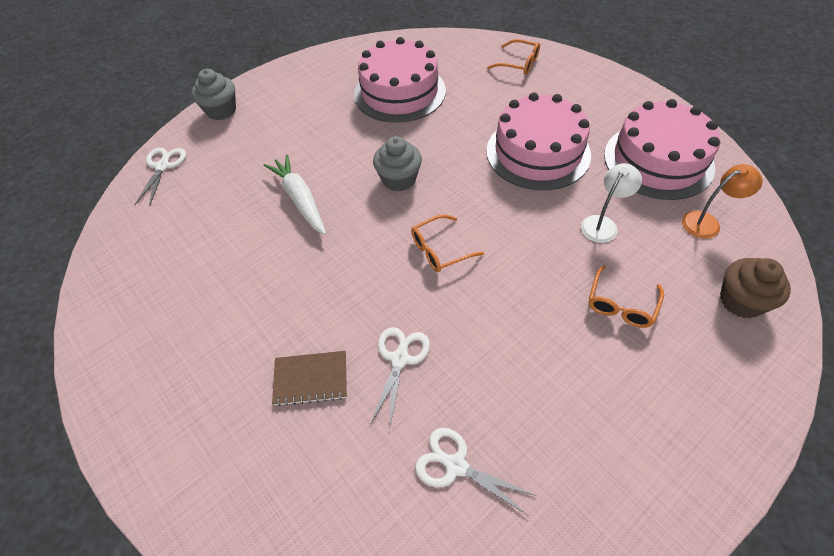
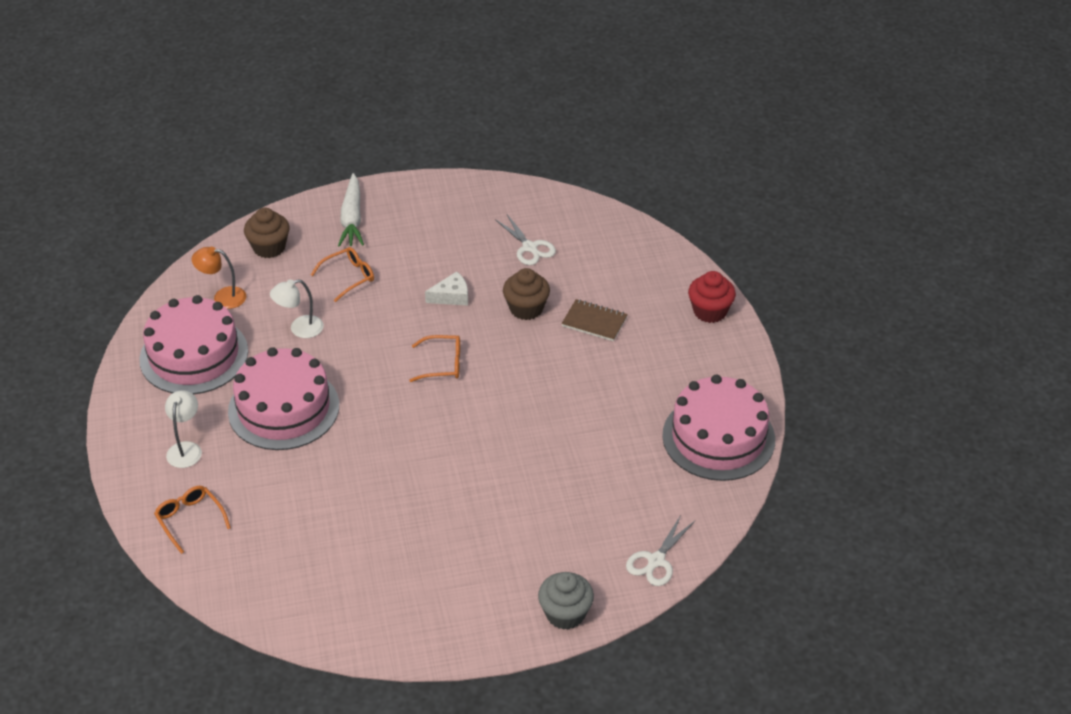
camera: 155 degrees left, 10 degrees down
white carrot [264,155,326,235] -> white carrot moved to [338,173,364,247]
pink cake [354,37,446,123] -> pink cake moved to [662,375,775,481]
white scissors [370,327,430,430] -> brown cupcake [503,268,550,320]
grey cupcake [373,136,422,192] -> none
none -> white lamp [165,390,202,468]
none -> white cheese [425,271,468,306]
none -> red cupcake [688,271,736,323]

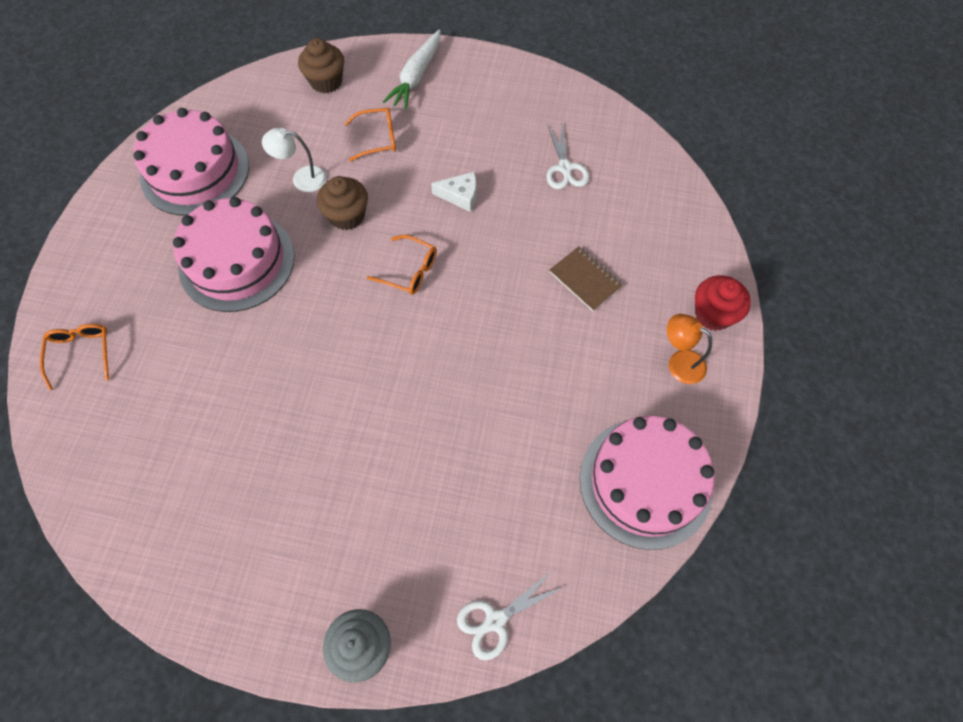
camera: 25 degrees right, 20 degrees up
white lamp [165,390,202,468] -> none
orange lamp [192,247,246,309] -> orange lamp moved to [667,314,712,384]
brown cupcake [503,268,550,320] -> brown cupcake moved to [317,176,368,230]

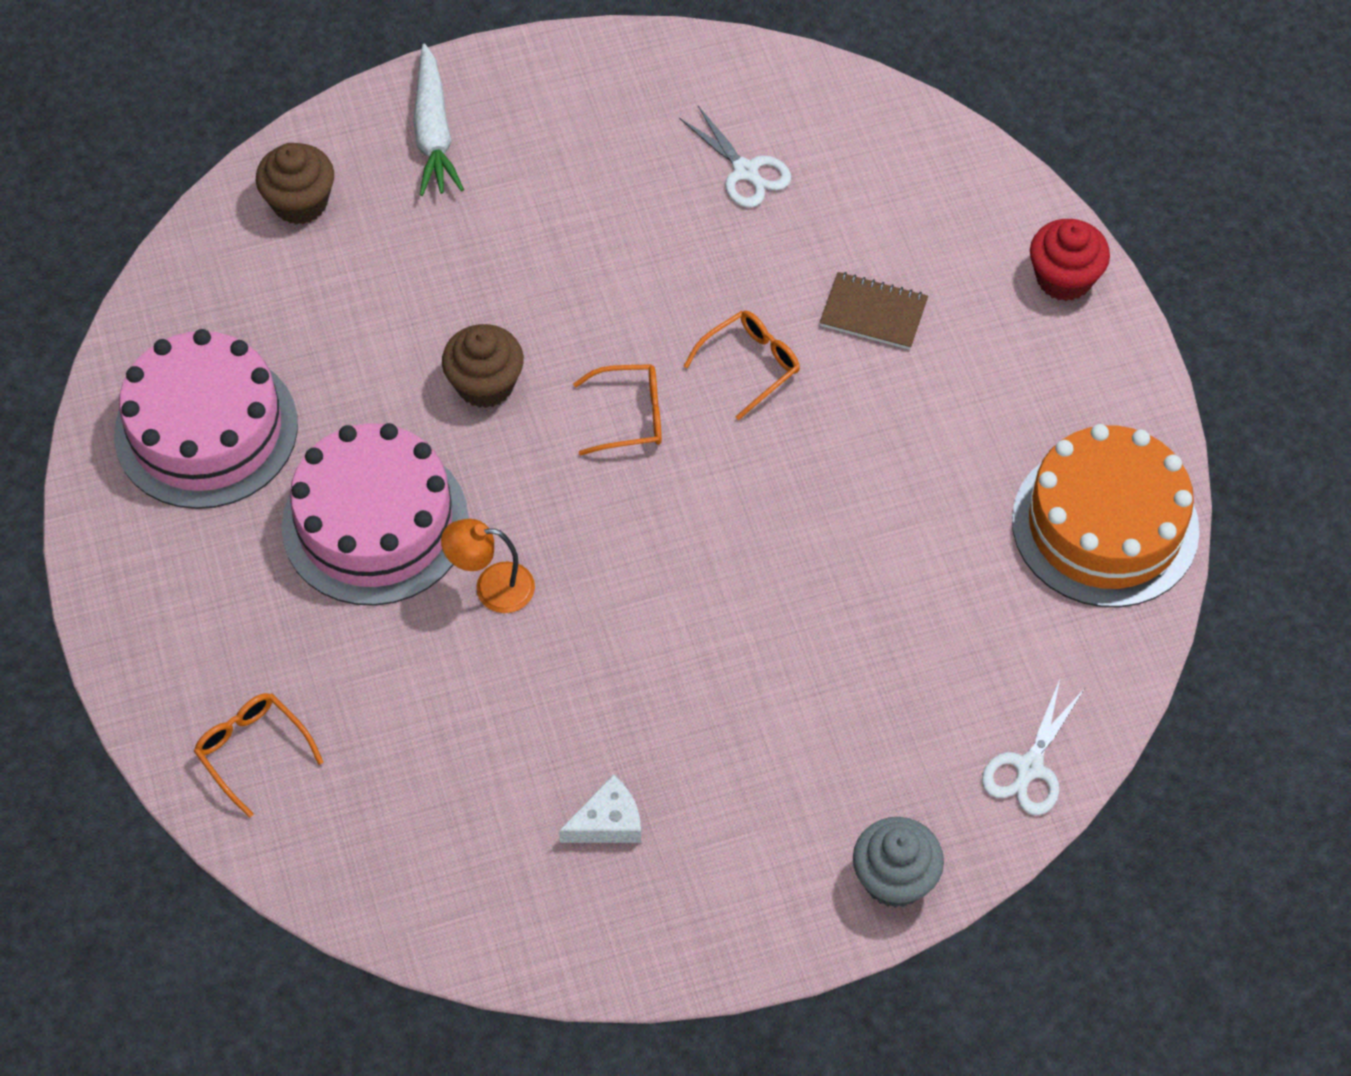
camera: 30 degrees left, 5 degrees down
white lamp [262,128,326,192] -> none
orange glasses [344,108,396,162] -> orange glasses moved to [684,310,800,420]
white cheese [431,172,477,212] -> white cheese moved to [559,774,641,843]
pink cake [580,416,714,550] -> orange cake [1012,424,1200,607]
orange lamp [667,314,712,384] -> orange lamp moved to [441,519,535,613]

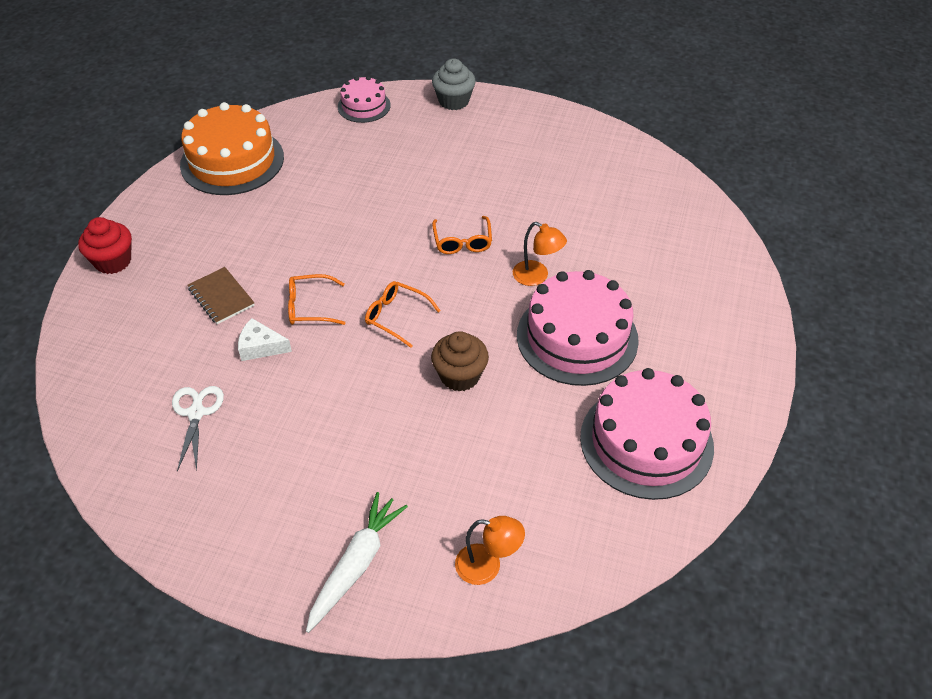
camera: 145 degrees left, 10 degrees down
orange glasses [194,693,324,818] -> orange glasses moved to [432,216,492,254]
brown cupcake [256,143,334,225] -> orange lamp [455,516,525,585]
white cheese [559,774,641,843] -> white cheese moved to [238,318,292,361]
white scissors [982,679,1085,815] -> pink cake [338,76,391,123]

